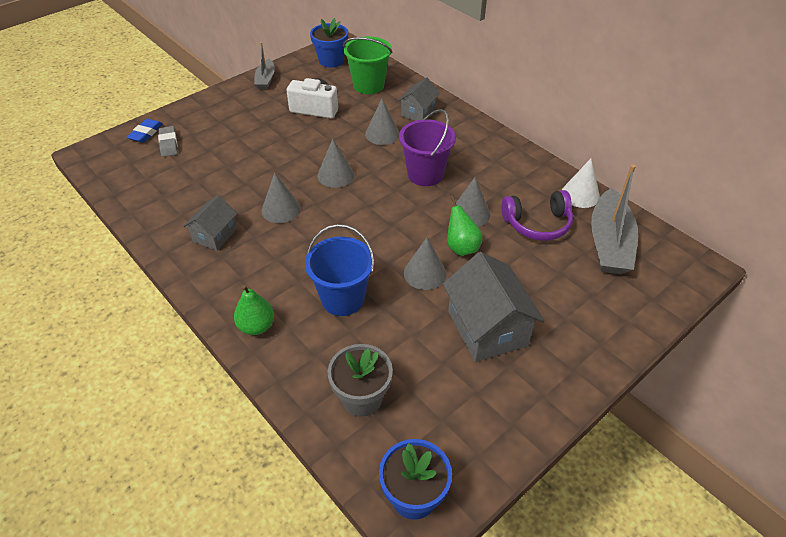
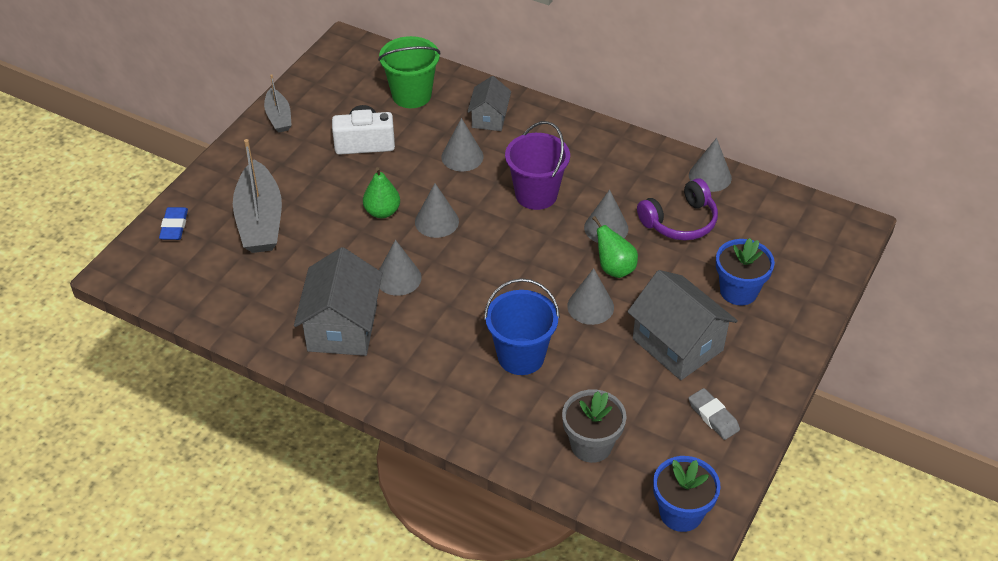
camera: 20 degrees left, 0 degrees up
grey eraser [158,126,178,157] -> grey eraser moved to [689,388,740,440]
grey house [183,195,238,251] -> grey house [294,247,382,356], size x1.71
green pear [234,285,274,335] -> green pear moved to [363,167,400,218]
blue flower pot [310,18,348,68] -> blue flower pot moved to [716,238,775,305]
white cone [562,158,600,208] -> grey cone [689,138,732,192]
grey boat [591,165,638,274] -> grey boat moved to [233,139,282,253]

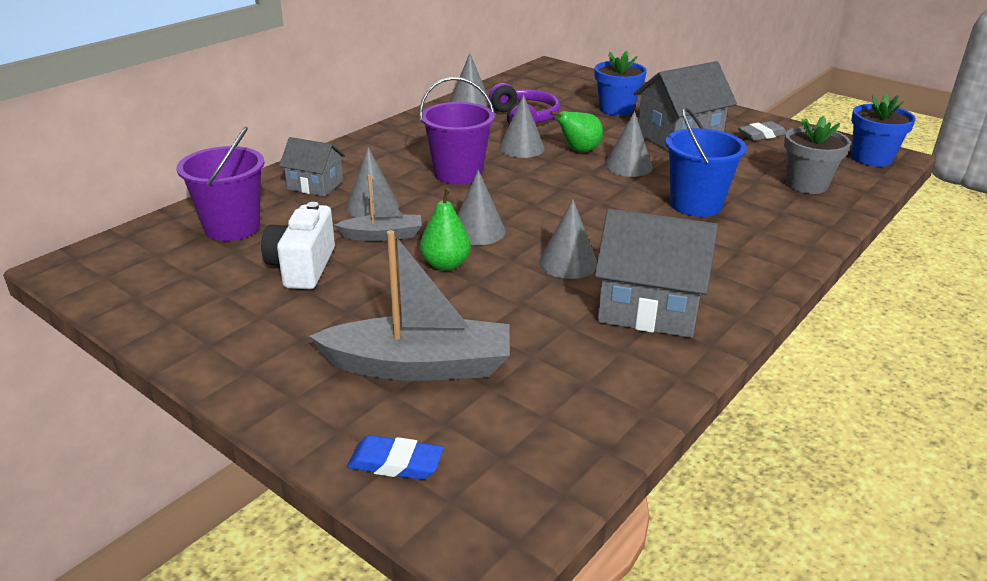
camera: 80 degrees left, 15 degrees down
grey boat [264,74,292,133] -> grey boat moved to [334,175,422,241]
green bucket [378,36,441,108] -> purple bucket [177,127,264,241]

